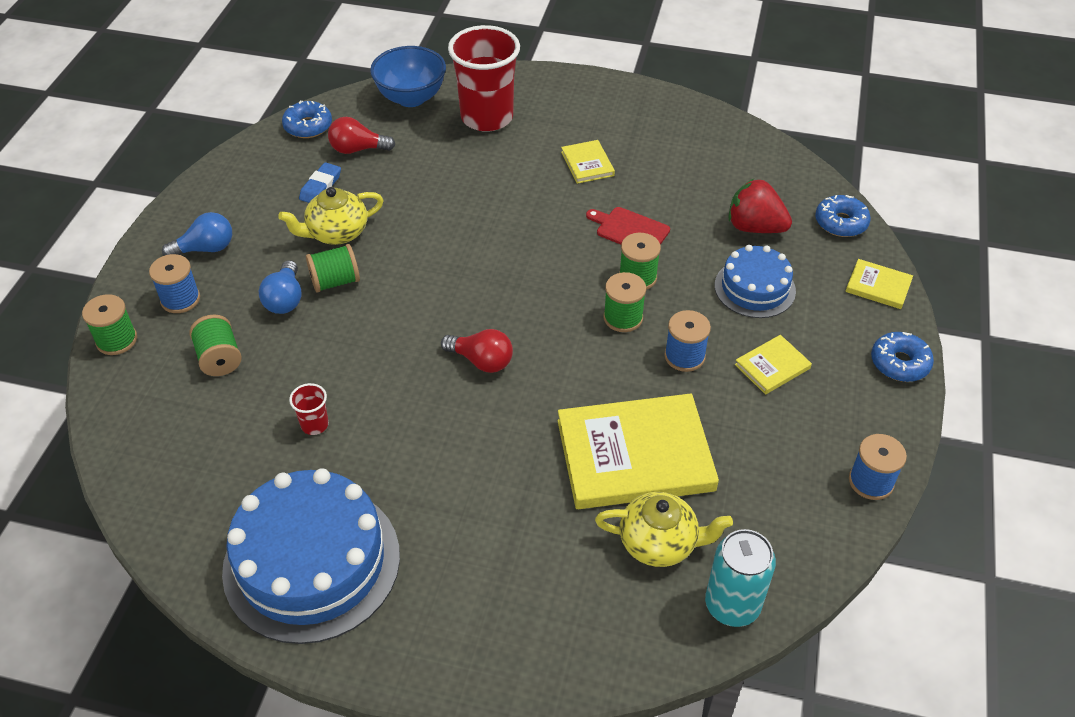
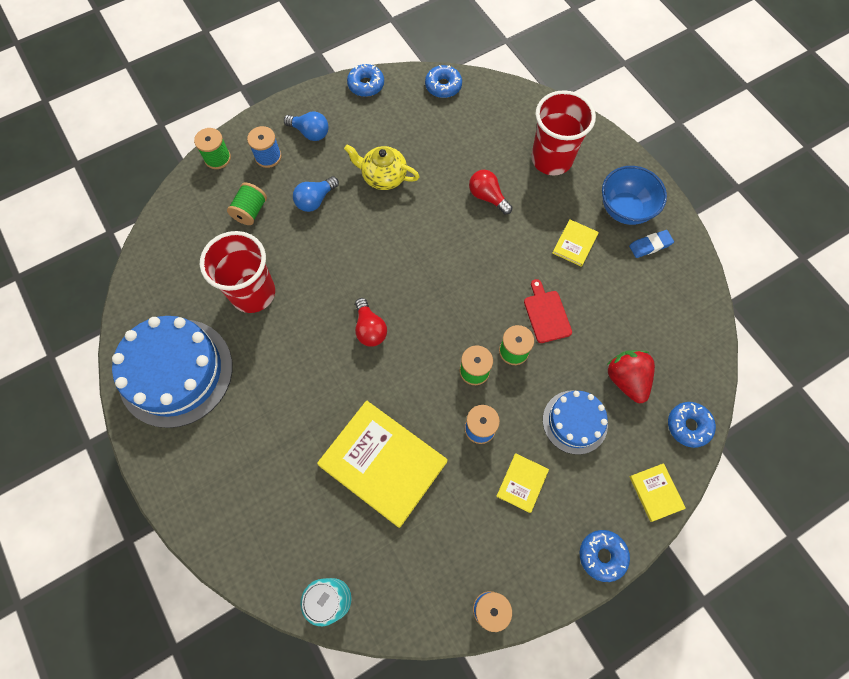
camera: 45 degrees right, 20 degrees up
red cup [289,383,329,435] -> red cup [200,231,275,313], size x2.42
blue eraser [299,162,341,203] -> blue eraser moved to [629,230,674,258]
green spool [306,244,360,292] -> none
red light bulb [328,117,395,154] -> red light bulb moved to [469,170,512,214]
blue bowl [370,46,446,107] -> blue bowl moved to [602,166,667,225]
yellow teapot [595,492,733,567] -> none
yellow book [735,335,812,394] -> yellow book turned 75 degrees counterclockwise [496,453,549,513]
none -> blue donut [347,64,384,97]

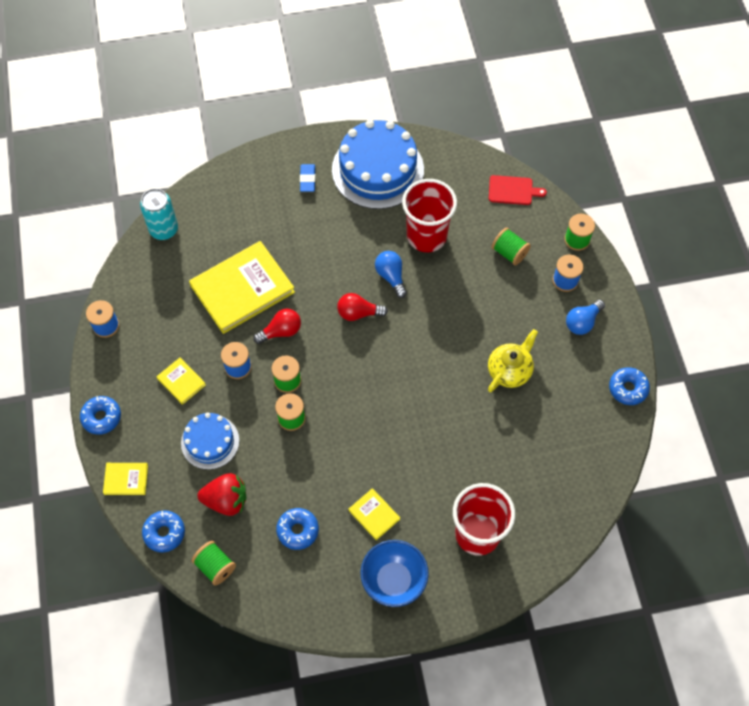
camera: 110 degrees right, 5 degrees down
blue light bulb [293,176,339,212] -> blue light bulb moved to [375,251,407,298]
blue donut [425,65,462,98] -> blue donut moved to [276,508,319,550]
red light bulb [469,170,512,214] -> red light bulb moved to [253,309,301,344]
red cutting board [524,279,572,343] -> red cutting board moved to [489,175,547,205]
blue eraser [629,230,674,258] -> blue eraser moved to [300,164,316,192]
none -> green spool [192,541,236,586]

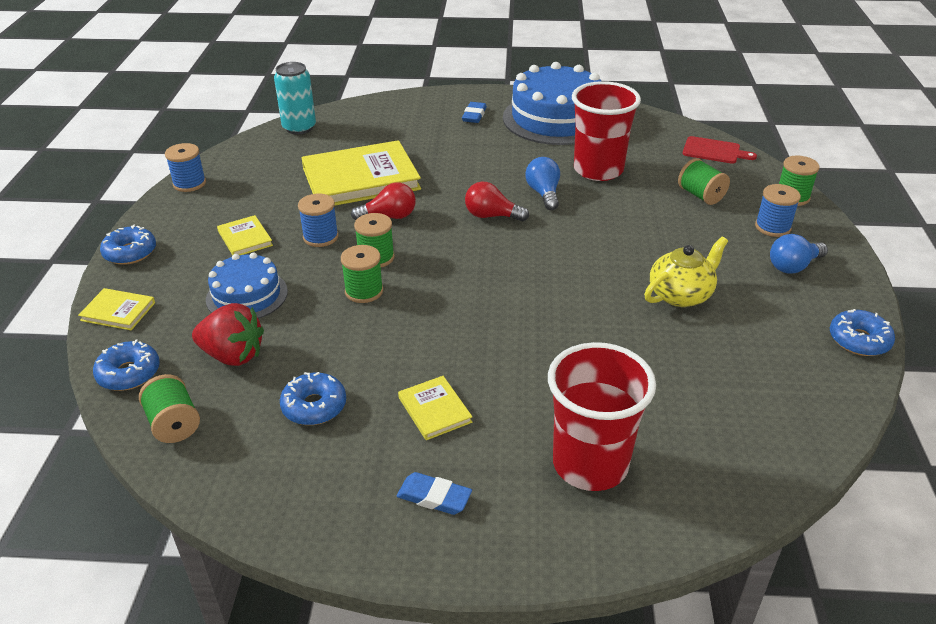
camera: 15 degrees right, 25 degrees down
blue bowl [360,540,429,607] -> blue eraser [397,472,472,515]

